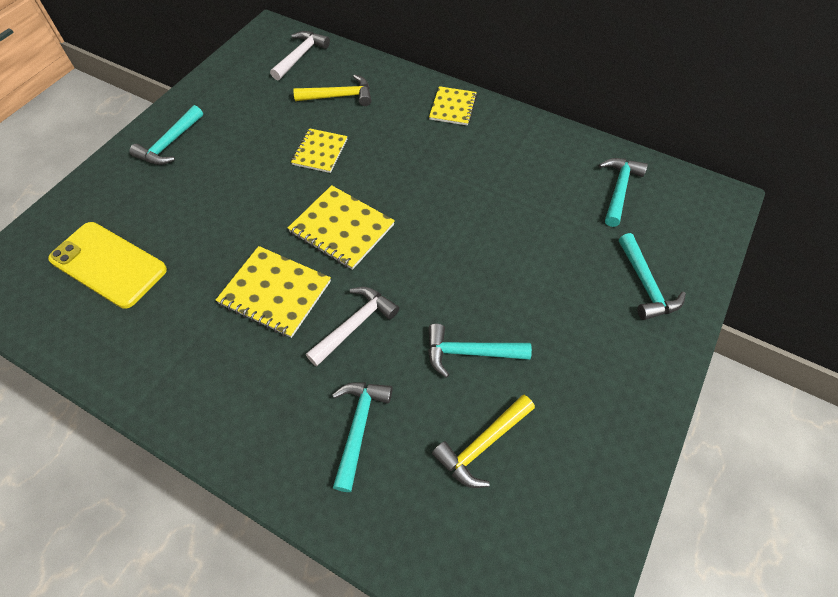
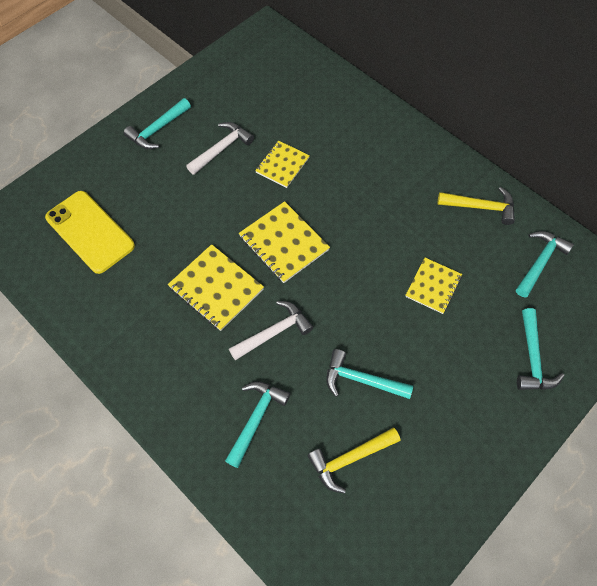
camera: 15 degrees right, 5 degrees up
white hammer [270,31,330,80] -> white hammer moved to [186,122,254,175]
yellow hammer [293,74,371,106] -> yellow hammer moved to [437,187,515,225]
yellow notebook [429,86,477,126] -> yellow notebook moved to [405,258,462,314]

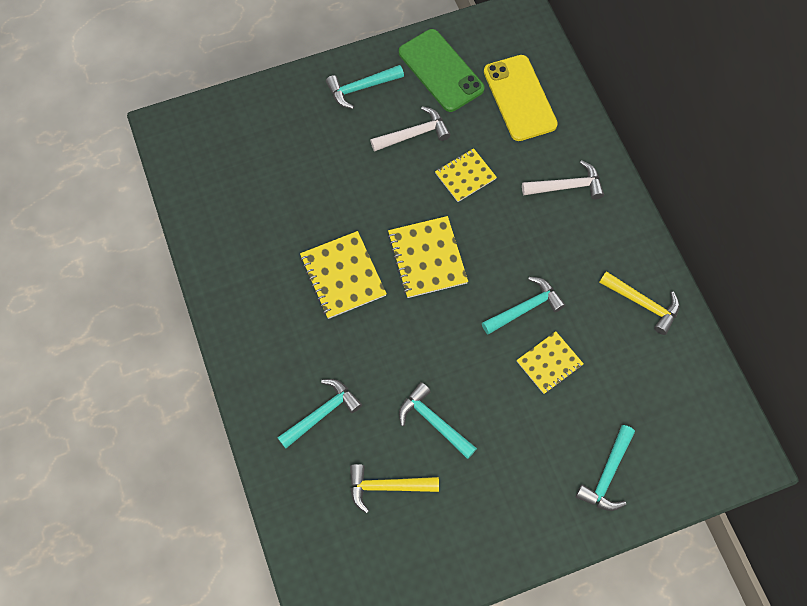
camera: 25 degrees right, 5 degrees up
yellow phone [45,191,135,274] -> yellow phone moved to [484,55,558,141]
white hammer [229,301,313,360] -> white hammer moved to [522,160,604,199]
turquoise hammer [516,231,574,298] -> turquoise hammer moved to [482,277,565,334]
none -> green phone [399,29,484,112]

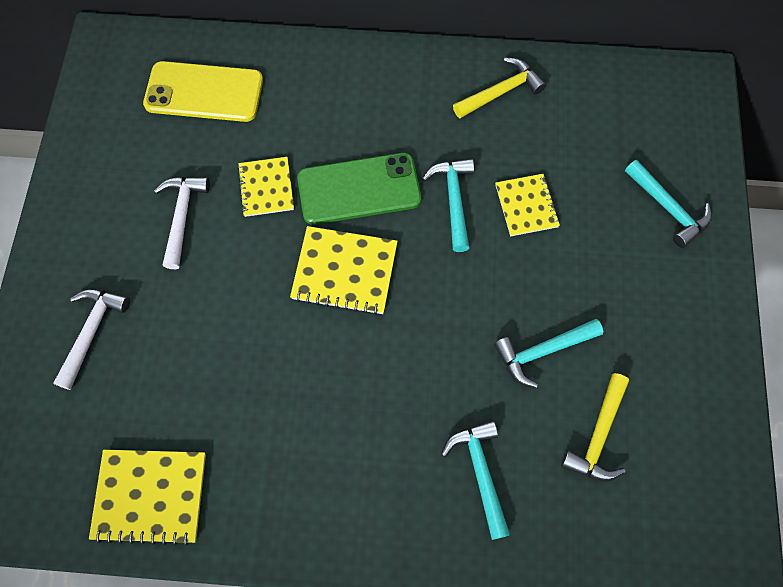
camera: 65 degrees left, 0 degrees up
yellow notebook [300,231,387,319] -> yellow notebook moved to [89,450,206,546]
turquoise hammer [326,65,404,109] -> none
green phone [399,29,484,112] -> green phone moved to [297,153,421,225]
white hammer [522,160,604,199] -> white hammer moved to [54,289,130,390]

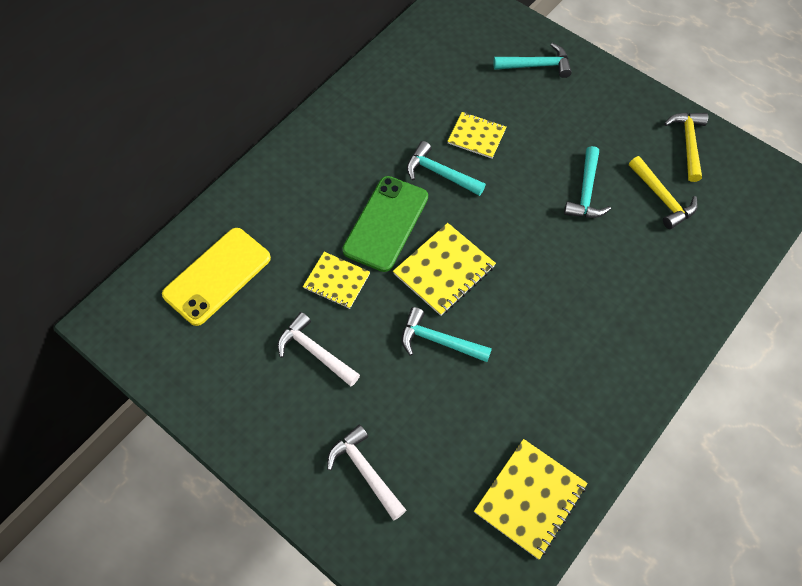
camera: 55 degrees left, 5 degrees down
turquoise hammer [441,420,510,540] -> turquoise hammer moved to [401,307,492,362]
yellow hammer [453,58,546,118] -> yellow hammer moved to [664,113,708,182]

